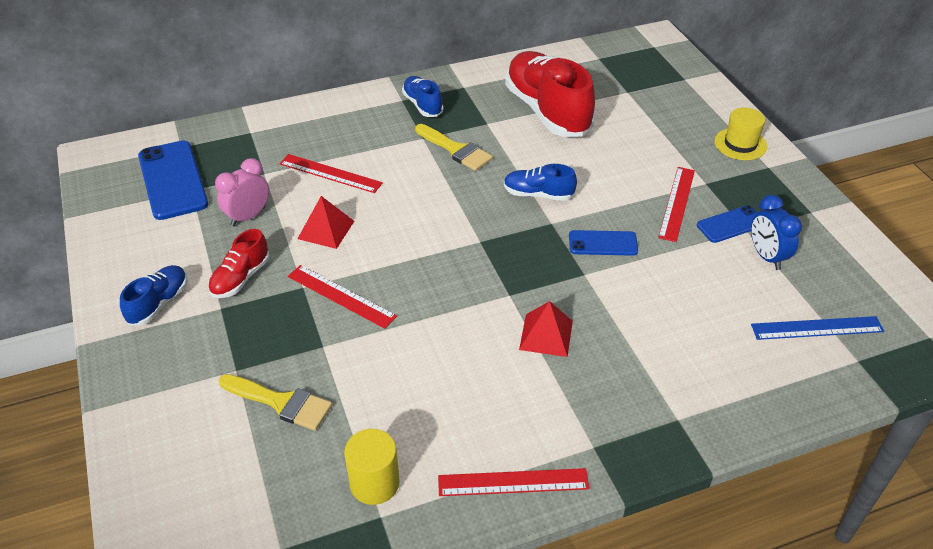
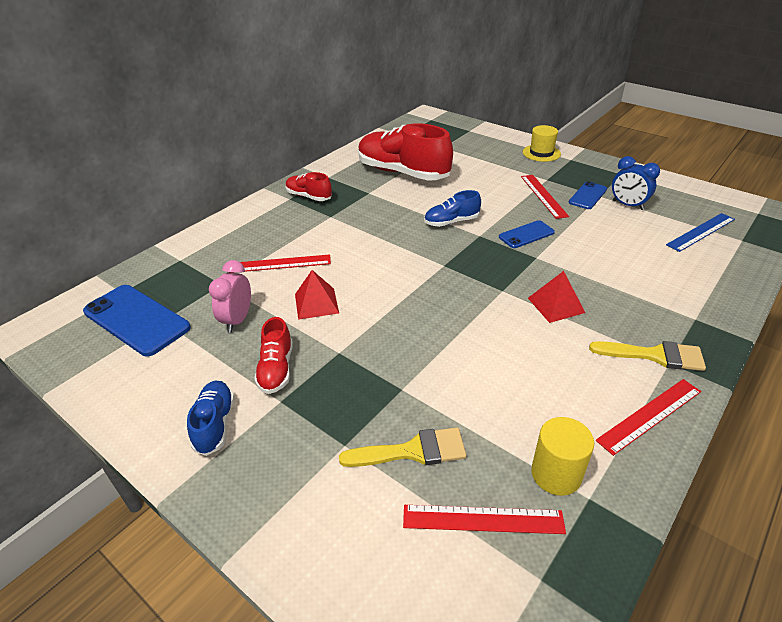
camera: 30 degrees left, 5 degrees down
red ruler [288,265,397,329] -> red ruler moved to [403,505,566,534]
blue shoe [402,76,443,117] -> red shoe [286,172,332,201]
yellow brush [415,124,493,171] -> yellow brush moved to [589,341,706,371]

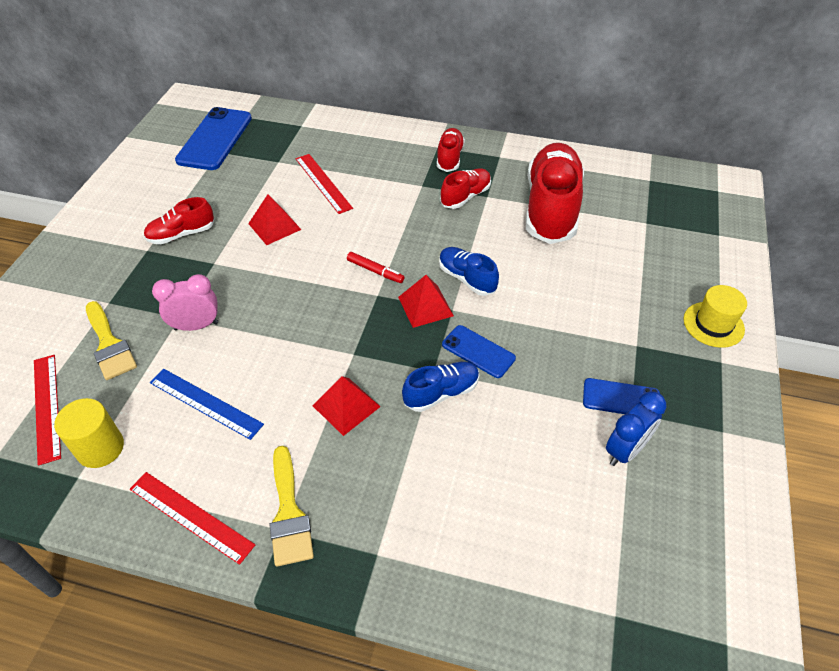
camera: 65 degrees right, 10 degrees up
blue shoe [187,381,235,456] -> blue shoe moved to [402,362,480,412]
pink clock [209,260,251,333] -> pink clock moved to [152,274,218,331]
red ruler [521,175,569,219] -> none
blue clock [612,156,660,210] -> blue clock turned 150 degrees counterclockwise [606,391,667,466]
blue ruler [666,213,735,252] -> blue ruler moved to [150,369,264,440]
none -> red marker [347,252,404,283]
none -> red pyramid [398,275,454,328]
none -> red shoe [440,168,491,209]

